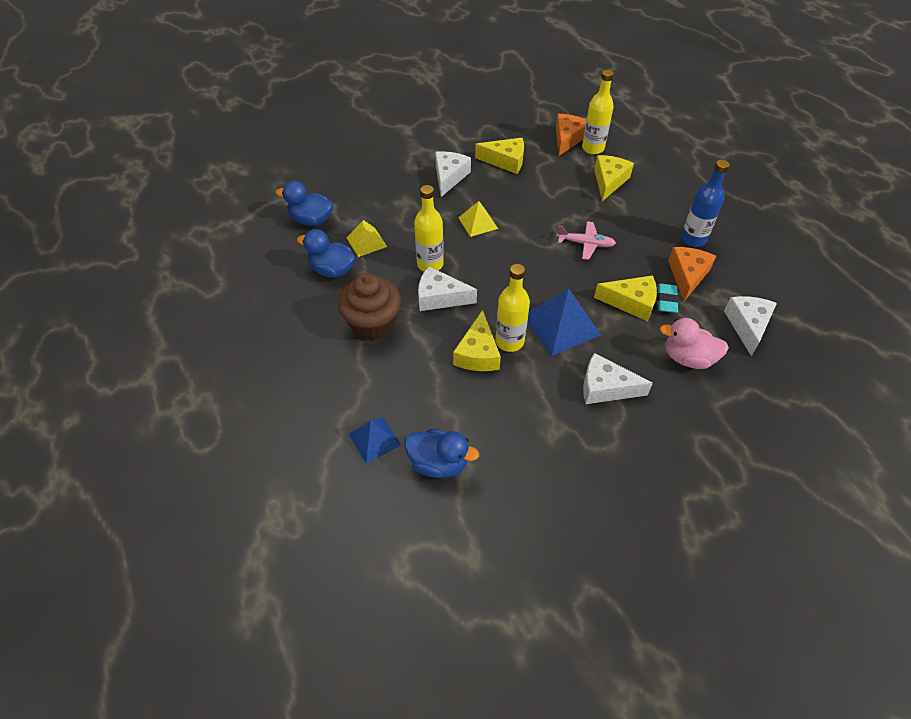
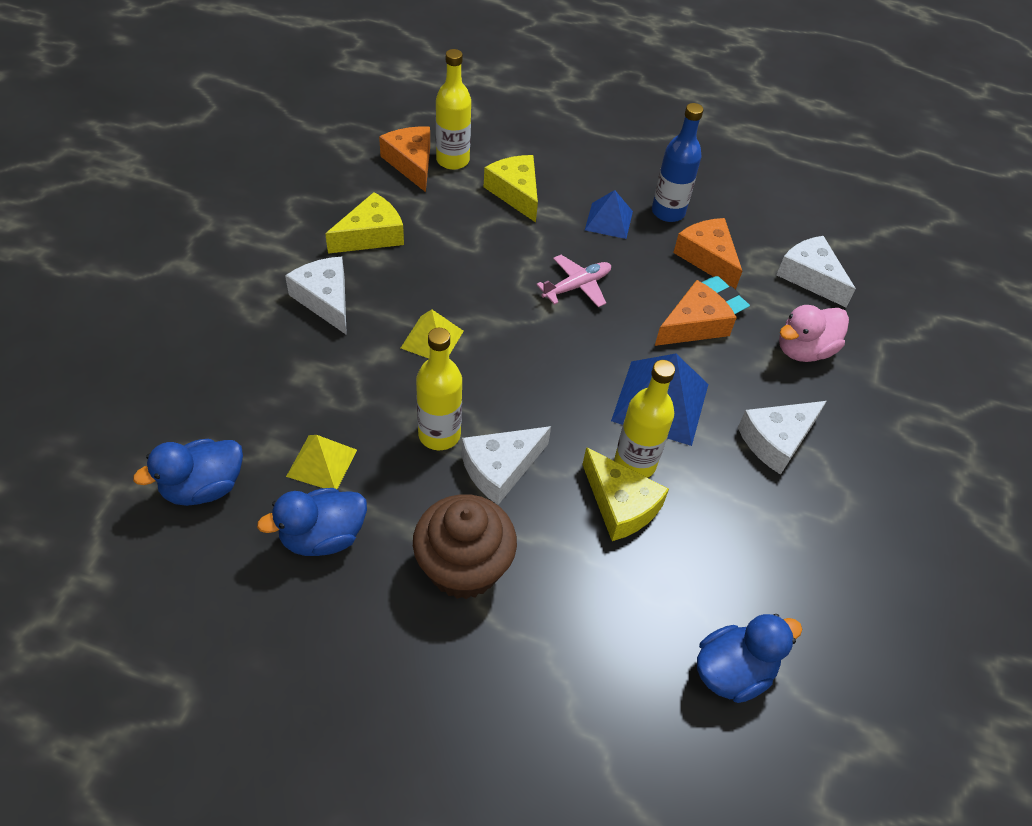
camera: 50 degrees left, 0 degrees up
blue pyramid [349,417,401,464] -> blue pyramid moved to [585,190,633,239]
yellow cheese [594,275,657,321] -> orange cheese [655,280,737,346]

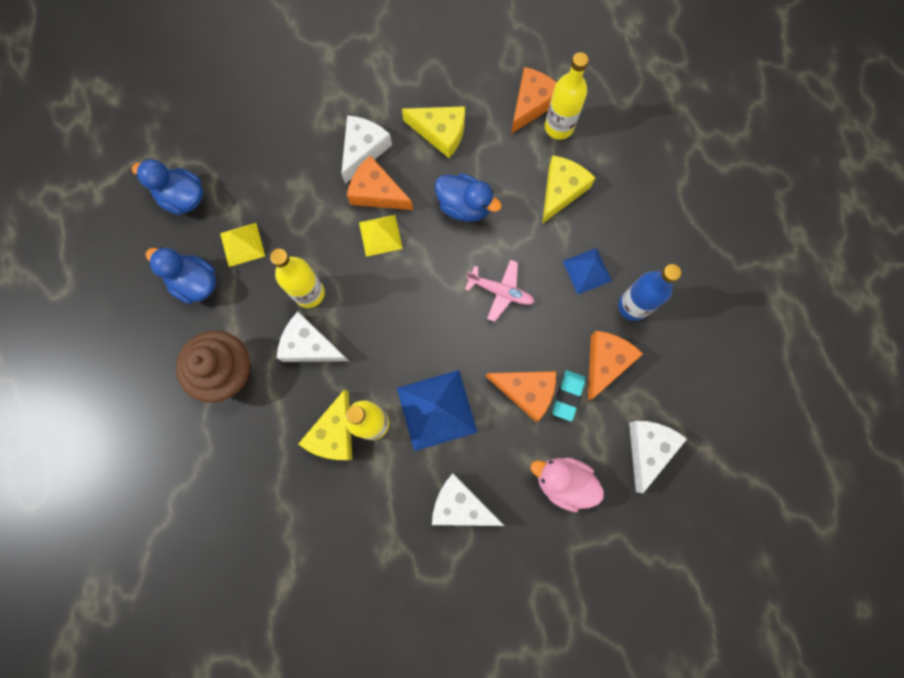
camera: 60 degrees right, 25 degrees up
blue duck [697,614,802,703] -> blue duck moved to [435,173,502,222]
none -> orange cheese [347,155,413,210]

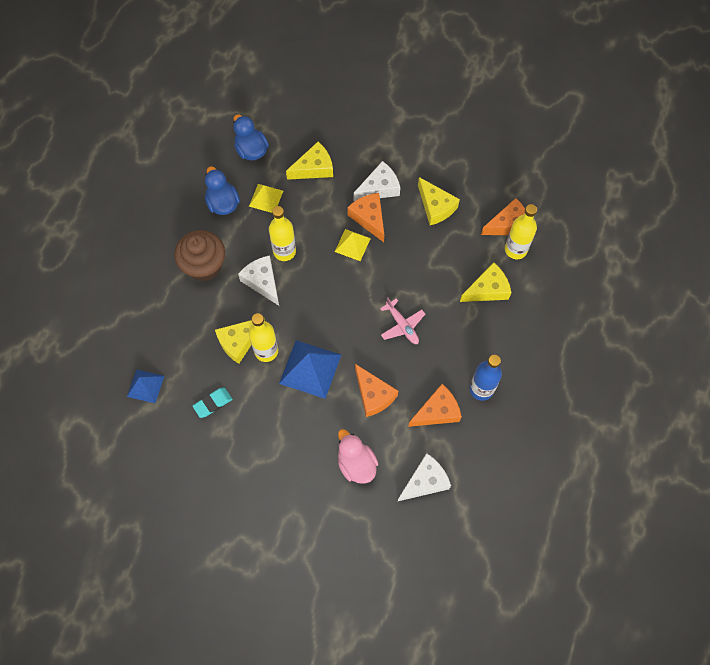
camera: 35 degrees right, 10 degrees down
white cheese [432,473,504,526] -> none
blue duck [435,173,502,222] -> none
turquoise eraser [553,370,585,421] -> turquoise eraser moved to [193,388,232,418]
blue pyramid [563,248,612,294] -> blue pyramid moved to [127,369,164,403]
none -> yellow cheese [286,142,333,180]

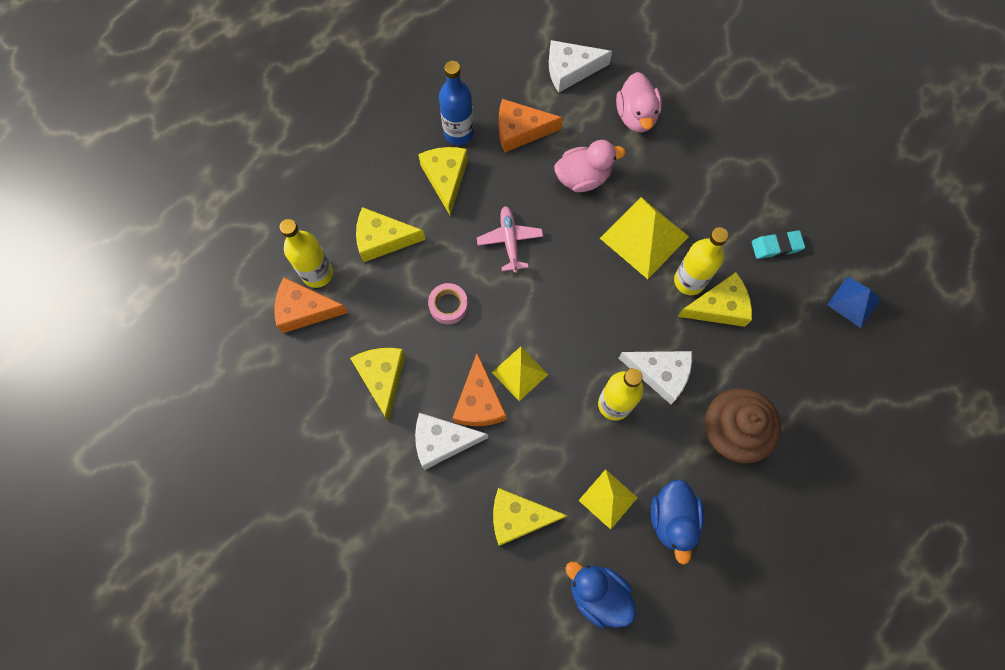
camera: 155 degrees left, 5 degrees up
blue duck [233,114,269,161] -> blue duck turned 135 degrees clockwise [565,562,636,628]
white cheese [238,255,279,306] -> white cheese turned 60 degrees counterclockwise [618,351,692,404]
blue pyramid [279,340,341,399] -> yellow pyramid [600,197,689,279]
orange cheese [355,364,398,417] -> pink duck [554,140,626,192]
none -> yellow cheese [418,147,468,216]
none -> pink tape [428,283,468,324]

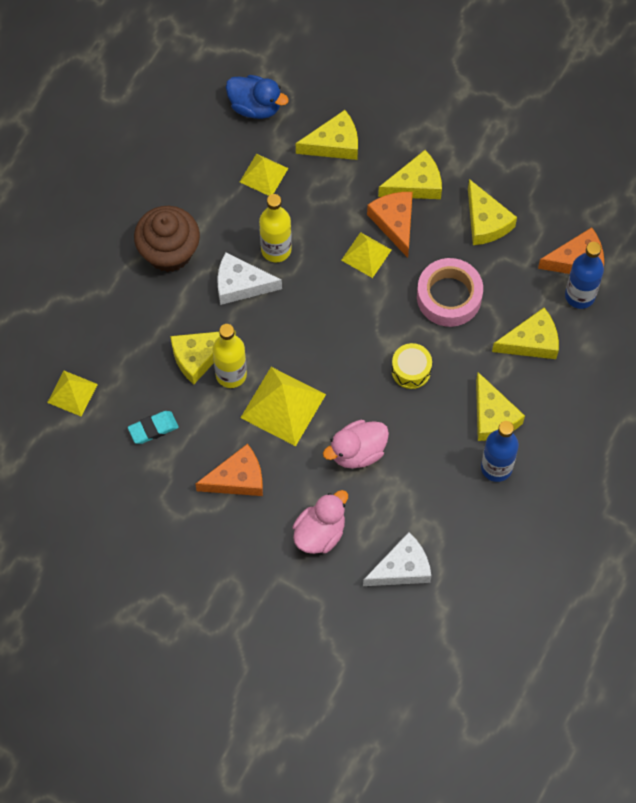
camera: 165 degrees right, 5 degrees down
yellow bottle [279,219,333,288] -> blue bottle [565,242,604,309]
white cheese [415,413,488,470] -> yellow cheese [378,150,442,199]
pink tape [428,283,468,324] -> pink tape [417,258,483,327], size x1.76
pink plane [477,206,543,273] -> yellow drum [391,343,432,389]
orange cheese [499,99,563,153] -> orange cheese moved to [196,444,263,496]
pink duck [616,72,662,132] -> pink duck turned 60 degrees clockwise [293,490,348,554]
blue duck [651,479,704,565] -> none
blue pyramid [827,276,881,328] -> yellow pyramid [47,371,98,417]

